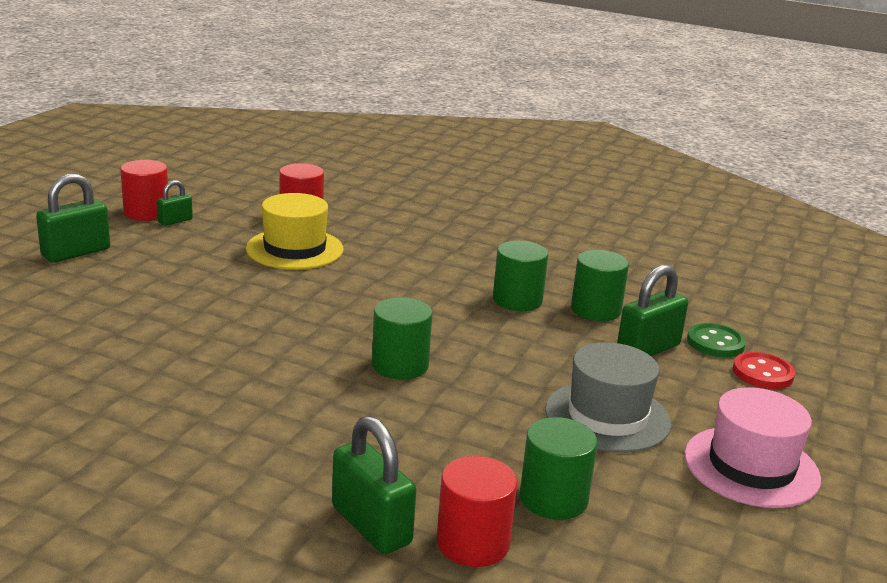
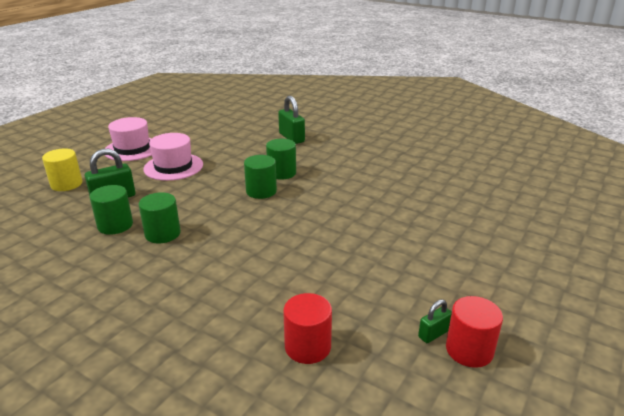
camera: 170 degrees left, 5 degrees up
green padlock [36,174,110,263] -> none
yellow hat [246,193,344,270] -> none
red cylinder [437,456,517,567] -> none
green cylinder [520,417,598,520] -> green cylinder moved to [266,139,296,180]
grey hat [545,342,671,453] -> pink hat [143,133,203,181]
green button [687,323,746,357] -> none
red button [733,352,795,389] -> yellow cylinder [42,148,83,191]

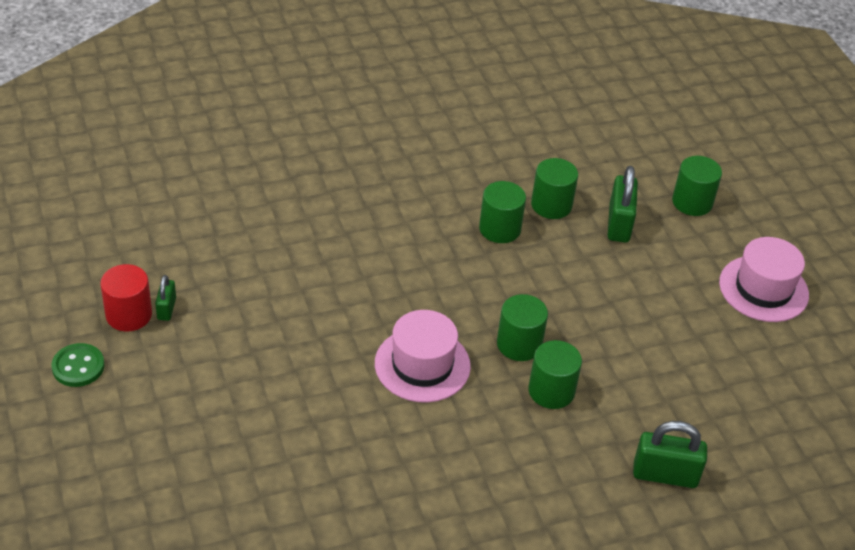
camera: 125 degrees right, 15 degrees up
yellow cylinder [42,148,83,191] -> green cylinder [672,156,722,216]
pink hat [143,133,203,181] -> pink hat moved to [375,310,471,403]
red cylinder [283,293,332,364] -> none
none -> green button [51,343,105,387]

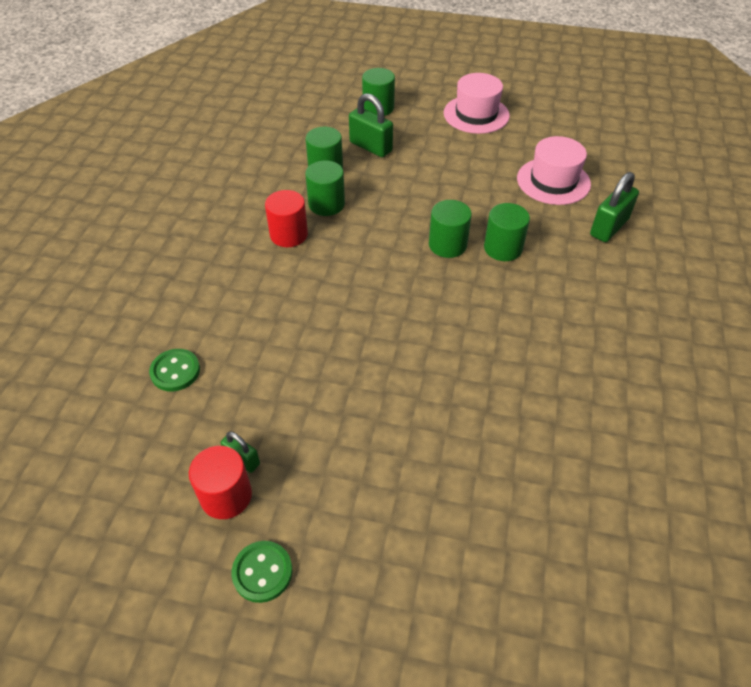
camera: 55 degrees left, 5 degrees up
pink hat [375,310,471,403] -> pink hat moved to [517,136,591,205]
none -> green button [149,349,200,391]
none -> red cylinder [265,190,308,247]

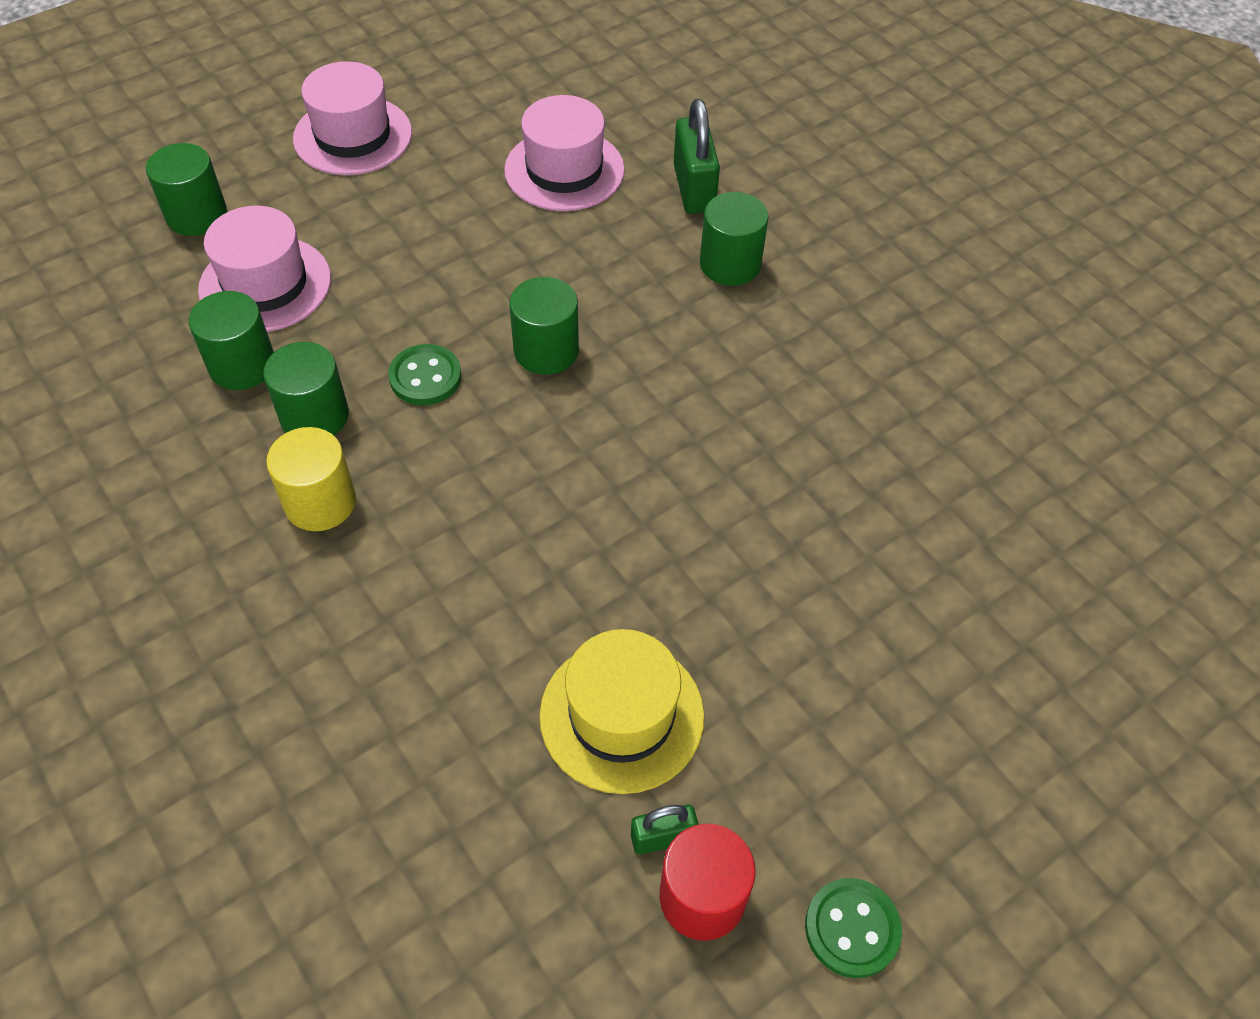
camera: 50 degrees left, 5 degrees up
green button [149,349,200,391] -> green button moved to [388,344,462,405]
red cylinder [265,190,308,247] -> yellow cylinder [266,427,356,531]
green padlock [349,93,393,157] -> pink hat [198,206,331,332]
green cylinder [484,203,530,261] -> green cylinder moved to [700,192,769,286]
none -> yellow hat [539,629,704,794]

